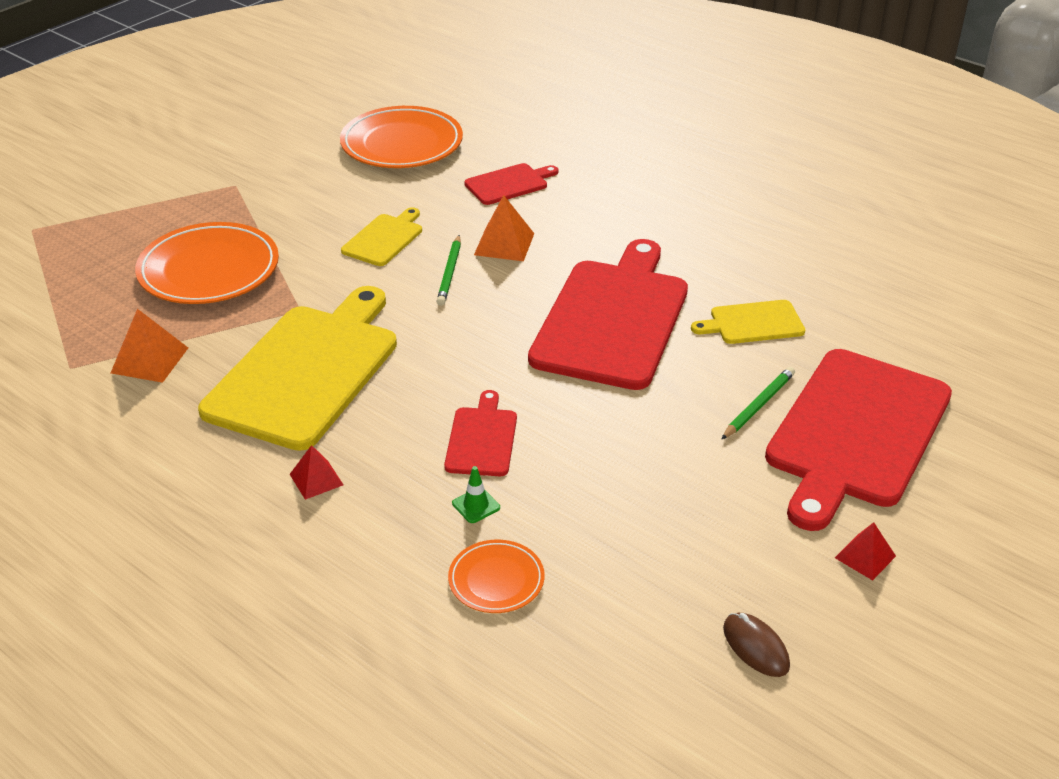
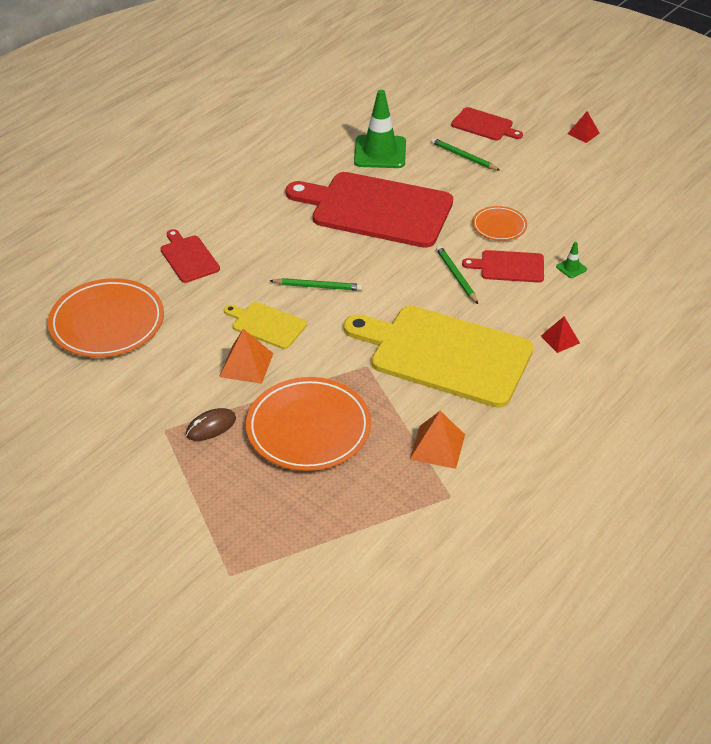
camera: 90 degrees left, 5 degrees up
orange plate [448,540,545,613] -> orange plate moved to [472,206,527,241]
orange pyramid [474,195,534,261] -> orange pyramid moved to [219,329,273,384]
yellow cutting board [691,300,805,344] -> green traffic cone [354,90,406,168]
brown mouse [723,613,790,677] -> brown mouse moved to [186,408,236,441]
red cutting board [765,349,952,531] -> red cutting board [451,107,523,141], size x0.46
none -> green pencil [436,245,478,304]

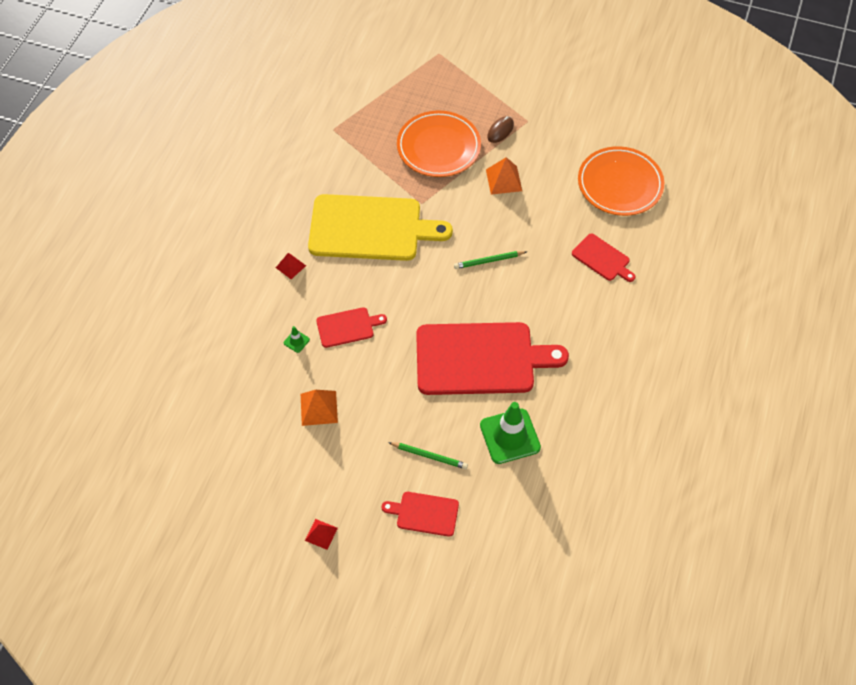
camera: 160 degrees right, 15 degrees up
yellow cutting board [224,302,307,349] -> none
orange pyramid [410,411,465,469] -> orange pyramid moved to [301,390,338,426]
green pencil [436,245,478,304] -> none
orange plate [472,206,527,241] -> none

